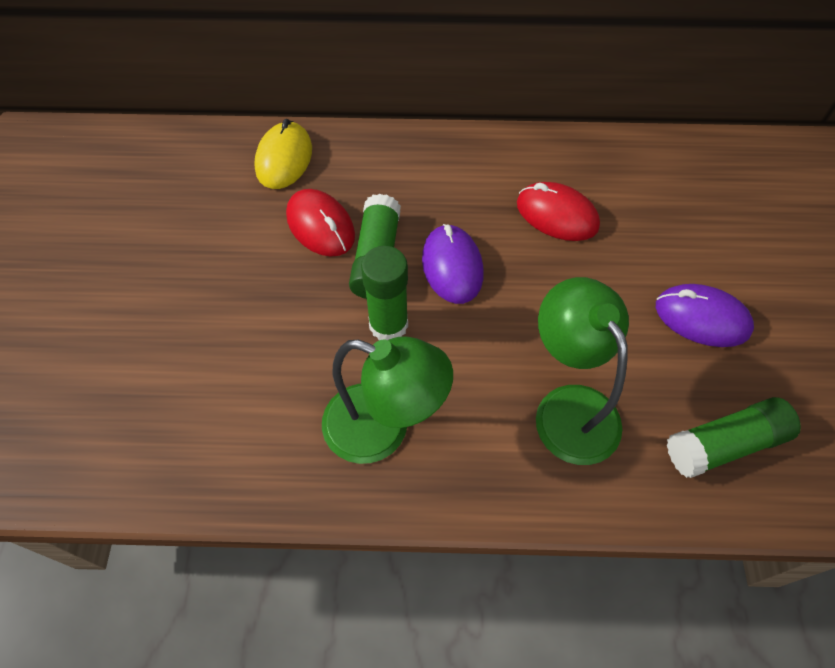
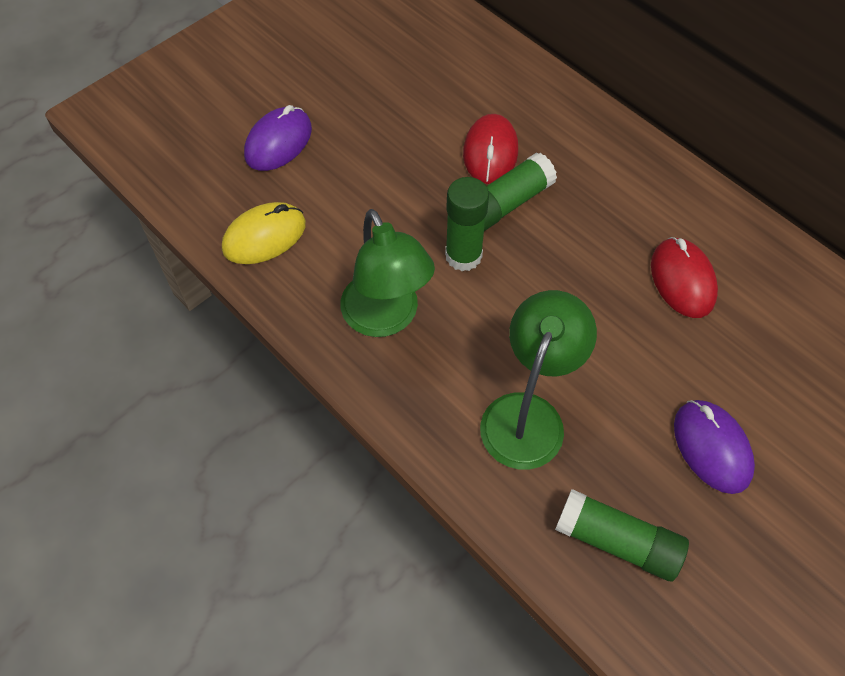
camera: 45 degrees right, 0 degrees up
yellow mouse [254,119,312,189] -> yellow mouse moved to [222,202,306,264]
purple mouse [422,224,484,304] -> purple mouse moved to [244,105,312,171]

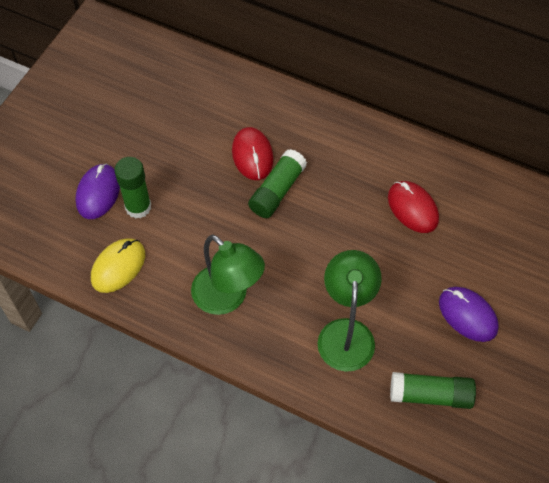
camera: 20 degrees left, 0 degrees up
green glue stick [445,177,489,271] -> green glue stick moved to [114,157,151,219]

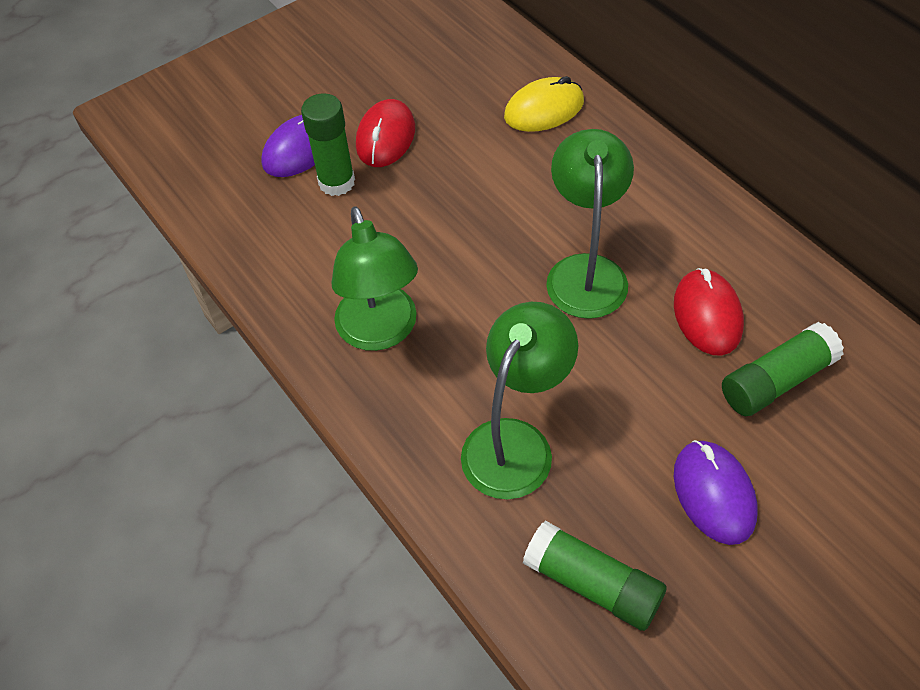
camera: 30 degrees right, 5 degrees down
yellow mouse [91,238,145,293] -> yellow mouse moved to [504,76,584,132]
red mouse [232,127,274,180] -> red mouse moved to [356,99,415,167]
green glue stick [248,149,307,218] -> green glue stick moved to [722,322,844,416]
none -> green lamp [546,129,634,319]

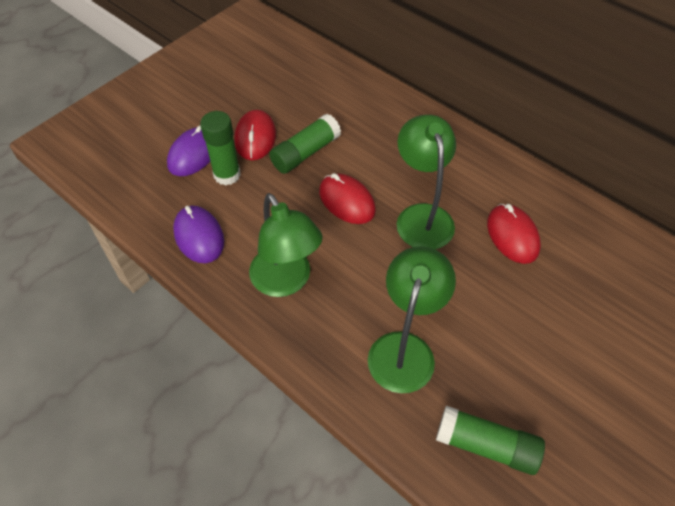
camera: 15 degrees left, 0 degrees up
yellow mouse [504,76,584,132] -> none
purple mouse [674,440,758,545] -> purple mouse moved to [173,206,224,263]
green glue stick [722,322,844,416] -> green glue stick moved to [269,114,341,174]
none -> red mouse [319,173,376,224]

